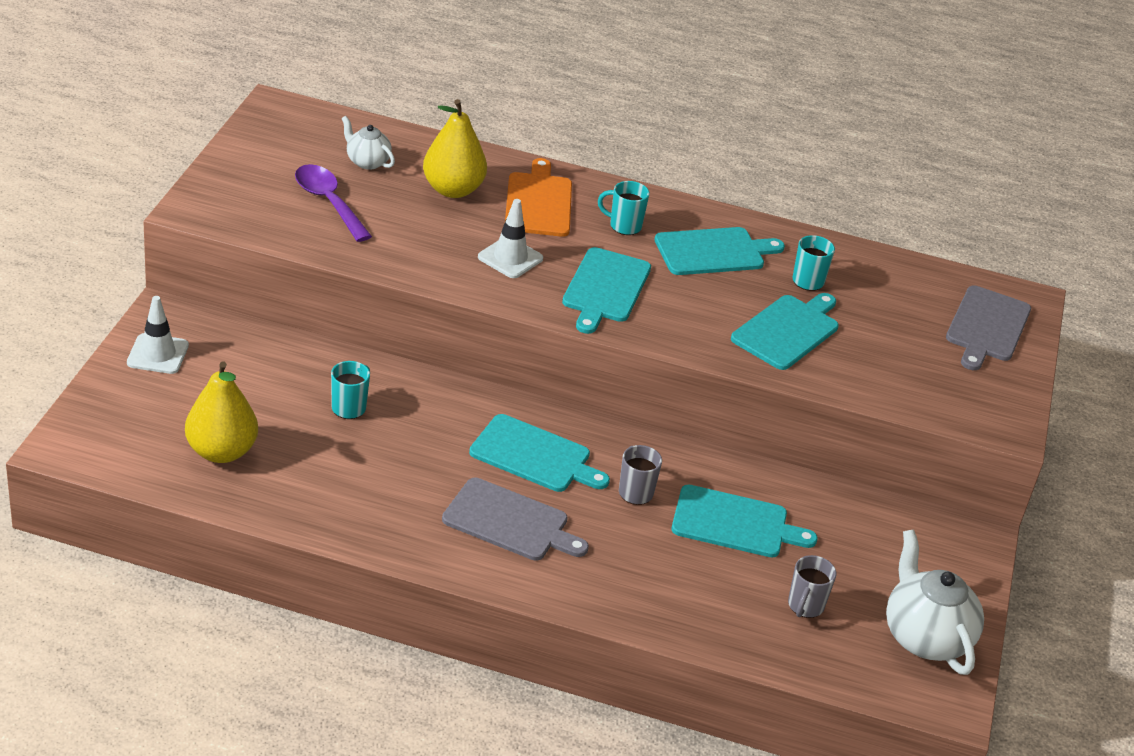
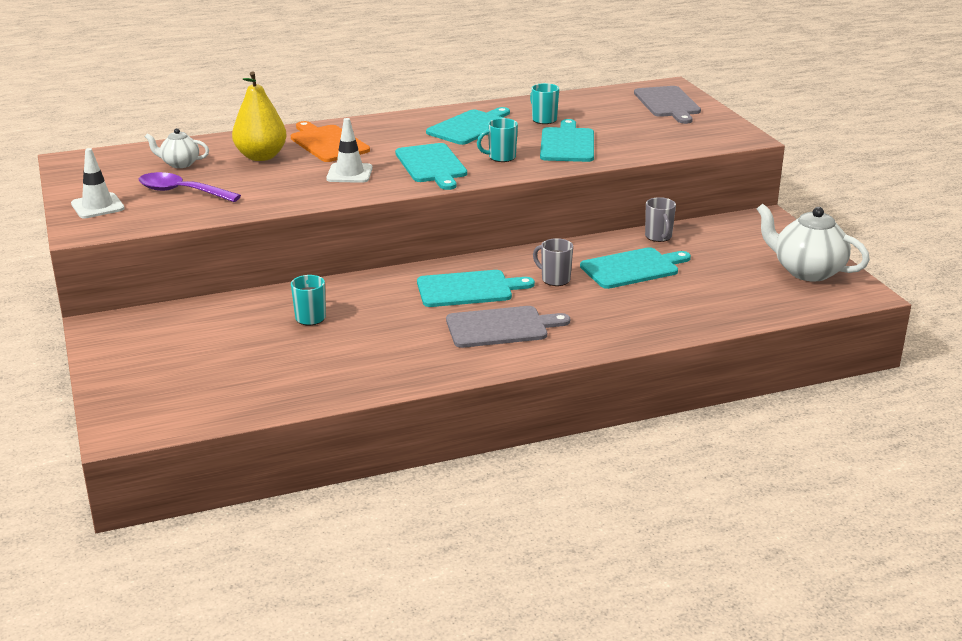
camera: 30 degrees left, 10 degrees down
white traffic cone [127,296,189,374] -> white traffic cone moved to [71,148,125,218]
yellow pear [185,361,258,463] -> none
turquoise mug [598,181,650,235] -> turquoise mug moved to [477,118,518,162]
grey mug [788,555,836,618] -> grey mug moved to [645,197,676,242]

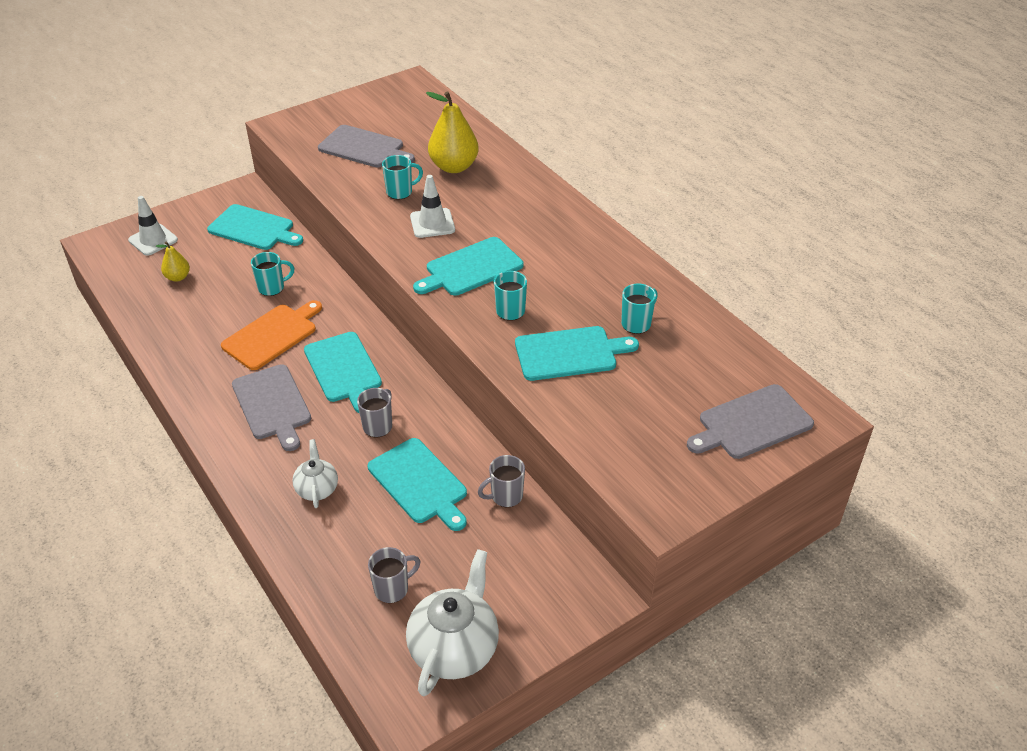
camera: 75 degrees right, 15 degrees up
white traffic cone [71,148,125,218] -> white traffic cone moved to [128,196,178,256]
purple spoon [139,172,241,202] -> grey cutting board [318,125,415,168]
white teapot [145,128,209,168] -> white teapot moved to [292,439,338,508]
orange cutting board [291,121,370,162] -> orange cutting board moved to [221,300,322,370]
turquoise cutting board [426,107,510,145] -> turquoise cutting board moved to [207,204,303,250]
none -> yellow pear [156,242,190,282]
none -> grey mug [368,547,421,603]
none -> turquoise mug [382,155,423,199]

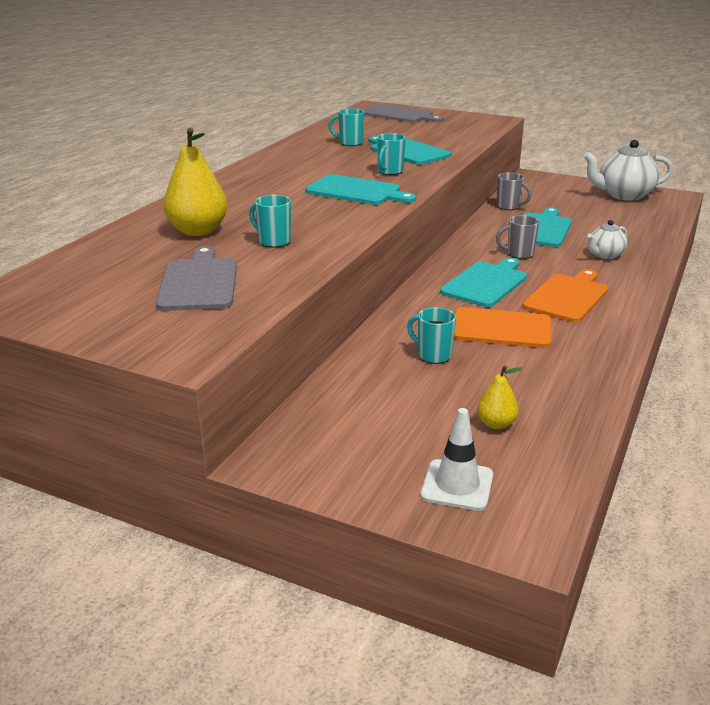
camera: 120 degrees left, 15 degrees down
turquoise cutting board [207,204,303,250] -> none
grey cutting board [232,364,311,451] -> orange cutting board [522,269,608,322]
grey mug [368,547,421,603] -> none
white traffic cone [410,175,455,238] -> none

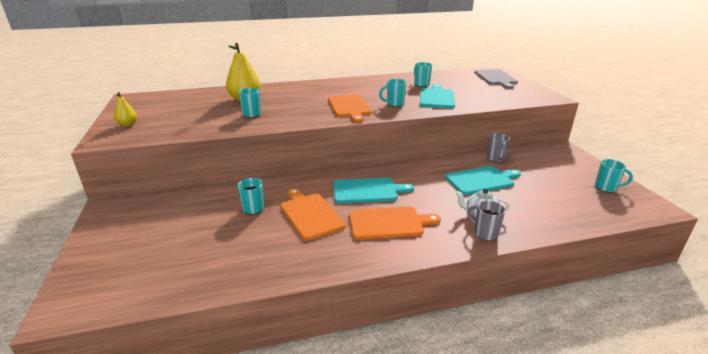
camera: 50 degrees right, 0 degrees up
grey cutting board [156,246,237,311] -> none
turquoise cutting board [305,174,416,205] -> orange cutting board [328,95,372,122]
white traffic cone [420,408,493,511] -> none
yellow pear [477,365,522,429] -> yellow pear moved to [114,92,137,126]
grey mug [496,215,539,259] -> grey mug moved to [467,201,506,241]
white teapot [583,140,673,201] -> turquoise mug [595,159,633,193]

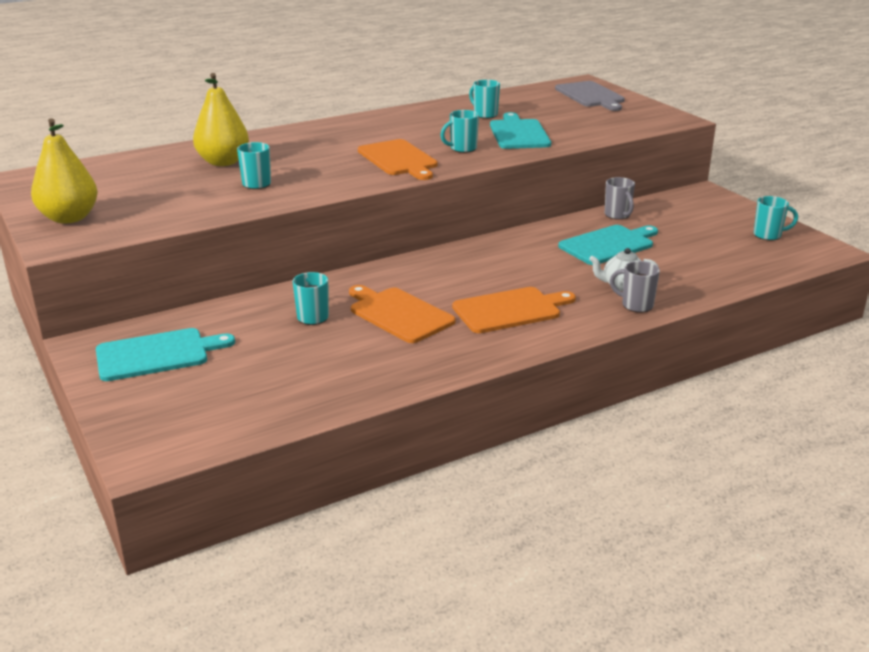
camera: 15 degrees left, 0 degrees up
yellow pear [114,92,137,126] -> yellow pear [31,118,98,224], size x1.88
turquoise cutting board [333,178,414,204] -> turquoise cutting board moved to [96,328,235,381]

